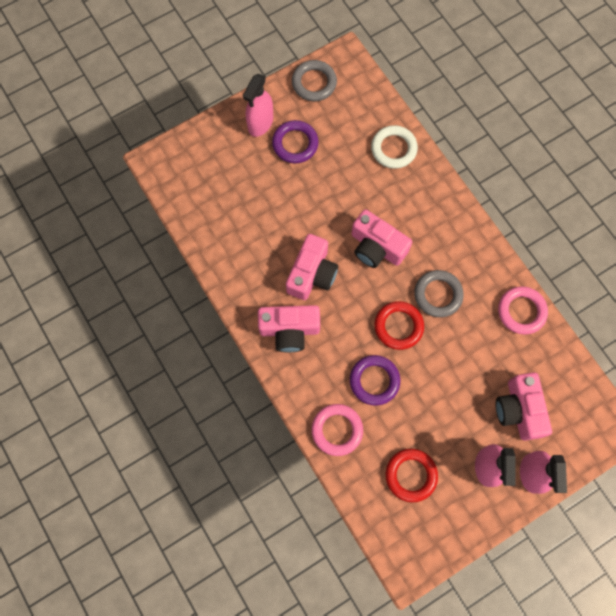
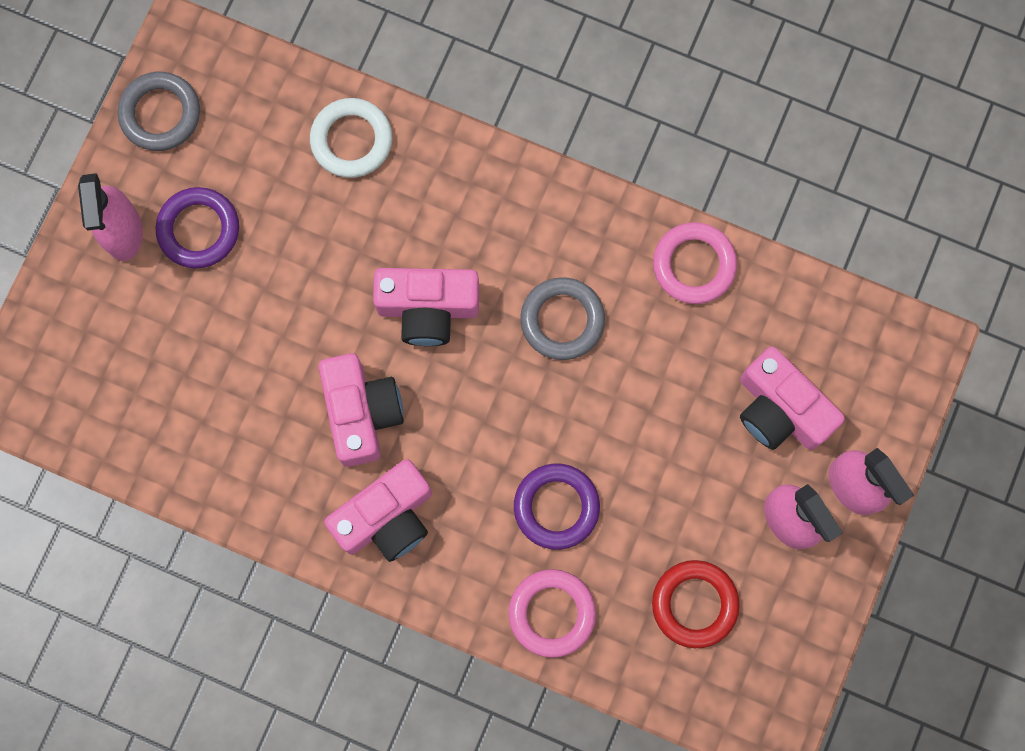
camera: 35 degrees left, 5 degrees up
red ring [374,301,424,350] -> none

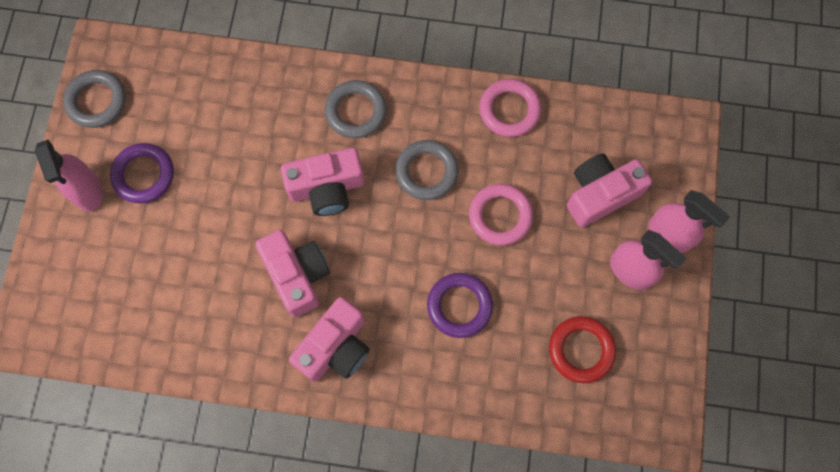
camera: 15 degrees left, 5 degrees down
white ring [310,98,392,178] -> none
pink ring [508,569,596,658] -> pink ring moved to [469,184,533,245]
pink camera [740,347,845,450] -> pink camera turned 120 degrees clockwise [567,154,652,227]
none -> grey ring [325,80,387,138]

